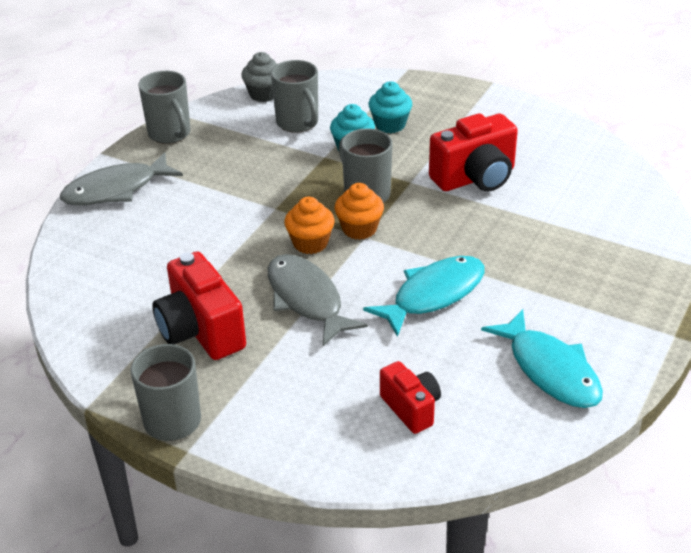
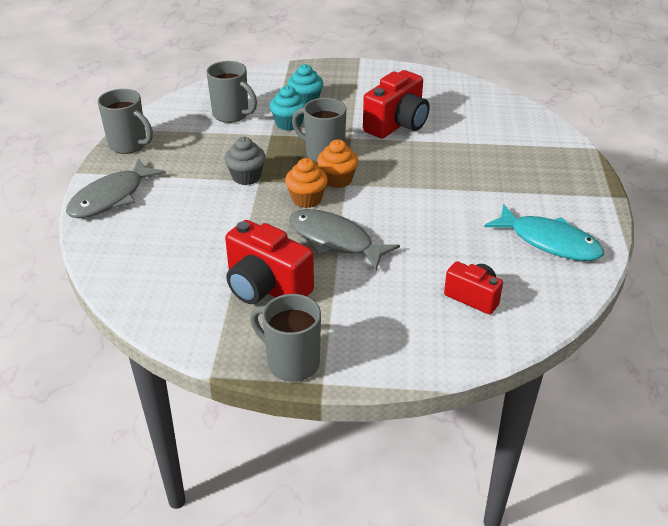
camera: 25 degrees left, 0 degrees up
grey cupcake [241,52,277,102] -> grey cupcake moved to [224,137,266,185]
turquoise fish [363,256,485,337] -> none

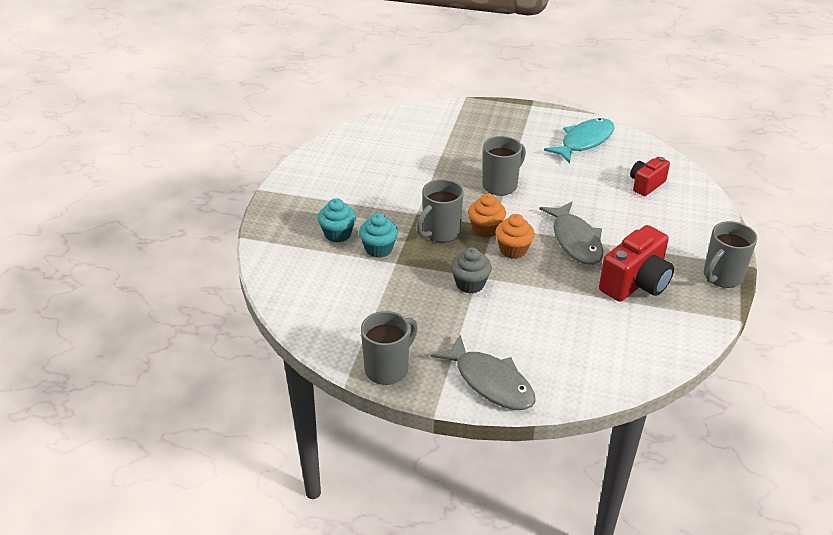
camera: 80 degrees left, 0 degrees up
grey mug [206,61,257,123] -> grey mug moved to [482,136,526,196]
grey fish [289,209,400,270] -> grey fish turned 60 degrees counterclockwise [539,202,604,265]
red camera [363,70,429,138] -> none

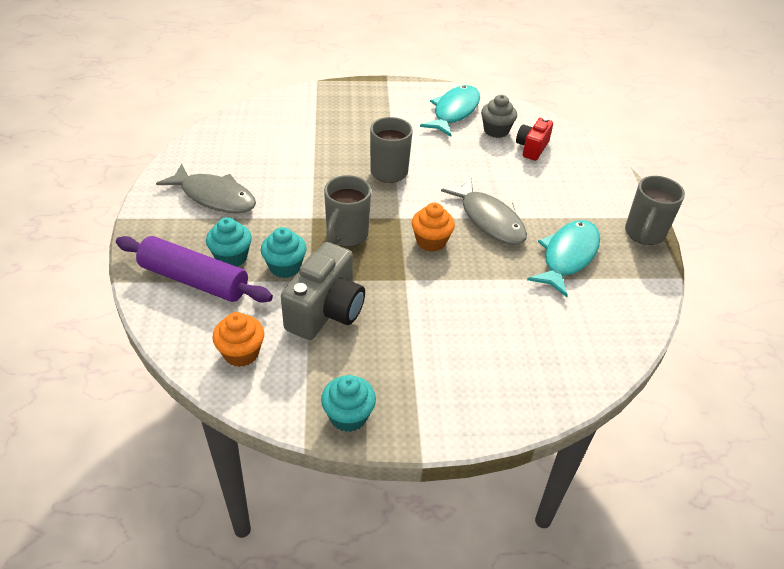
camera: 20 degrees left, 5 degrees up
grey mug [361,311,418,385] -> turquoise cupcake [321,375,376,432]
grey fish [431,334,536,410] -> grey fish moved to [156,163,256,213]
grey cupcake [451,247,492,294] -> grey cupcake moved to [481,95,517,138]
orange cupcake [468,194,506,238] -> orange cupcake moved to [212,312,264,367]
red camera [599,225,674,302] -> turquoise fish [527,220,600,297]
none -> purple rolling pin [116,236,273,303]
none -> grey camera [281,242,365,340]

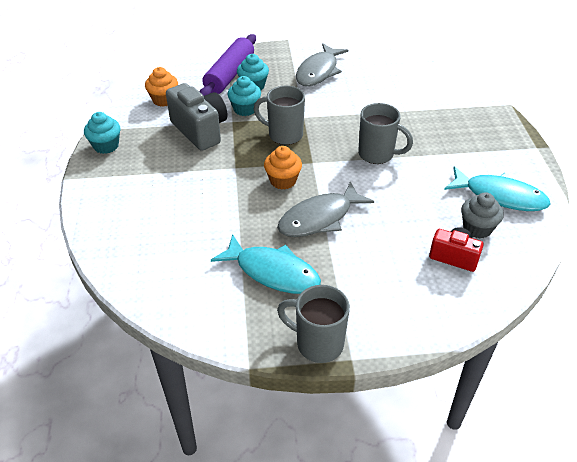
camera: 90 degrees right, 0 degrees up
grey camera [281,242,365,340] -> grey camera turned 150 degrees counterclockwise [166,83,227,151]

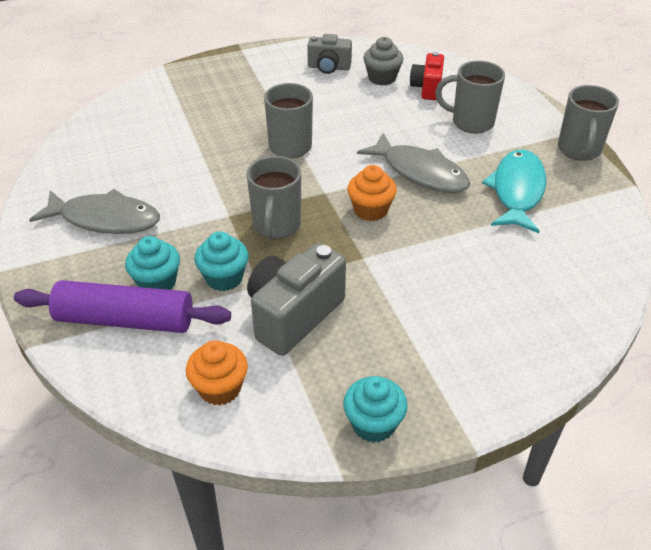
camera: 105 degrees left, 0 degrees up
turquoise fish [444,166,551,211] -> grey camera [307,34,352,74]
none -> grey mug [435,61,505,134]

